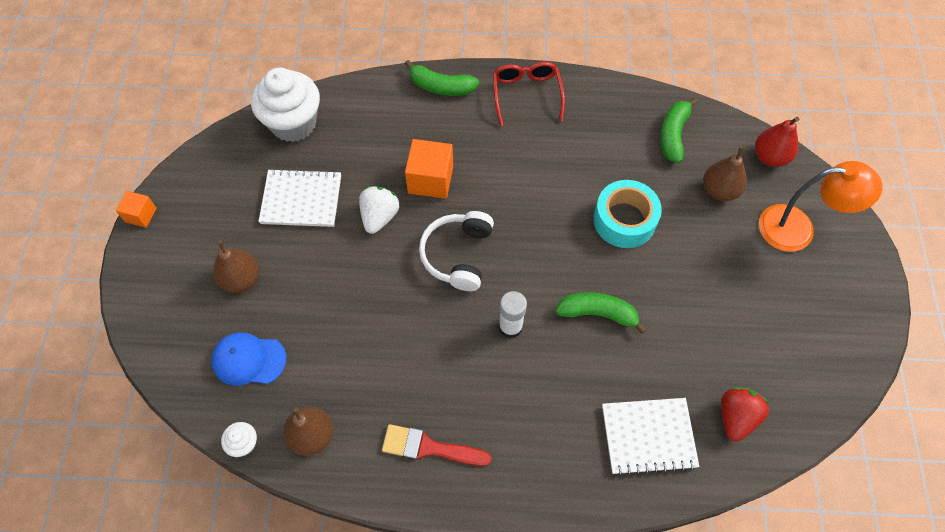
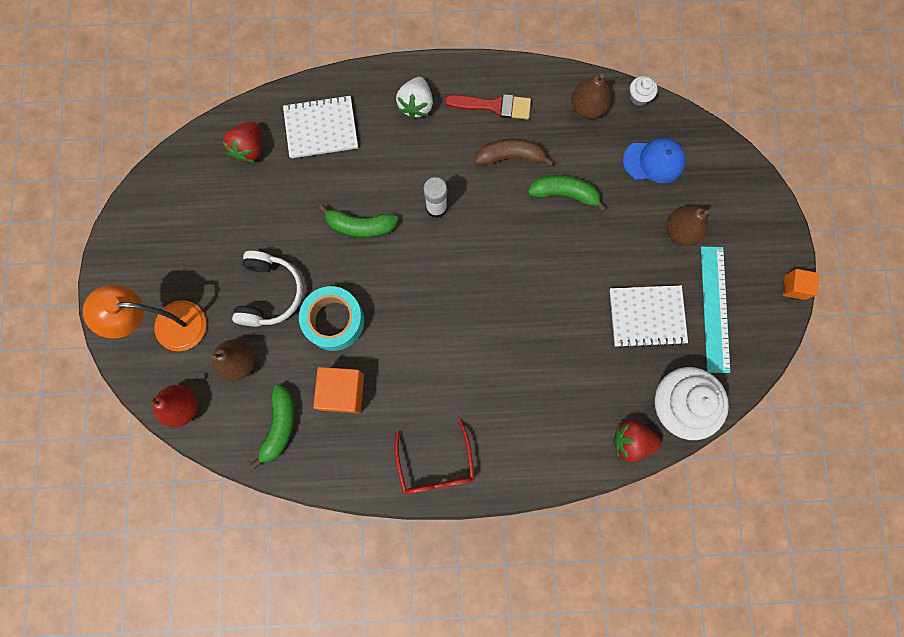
camera: 175 degrees right, 15 degrees up
white strawberry [359,186,399,234] -> white strawberry moved to [396,77,433,119]
green banana [405,60,479,96] -> green banana moved to [528,175,606,212]
orange cube [405,139,453,199] -> orange cube moved to [313,367,364,413]
white headphones [419,211,494,291] -> white headphones moved to [232,251,303,327]
none -> brown banana [475,139,554,167]
none -> red strawberry [613,420,662,462]
none -> turquoise ruler [701,247,730,373]

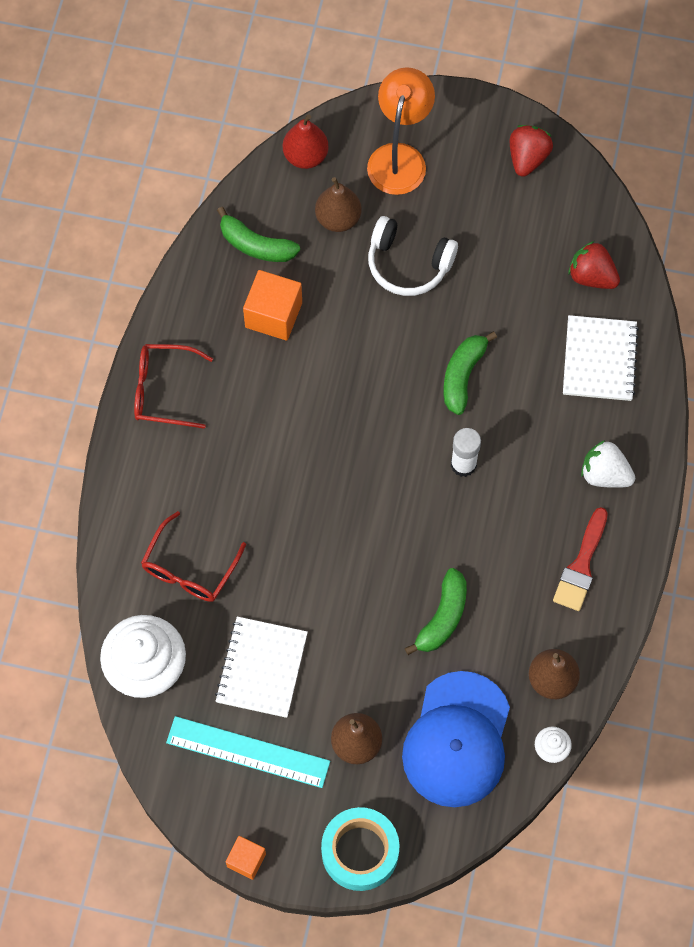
camera: 105 degrees right, 10 degrees down
turquoise tape [299,286,364,351] -> turquoise tape moved to [321,807,400,891]
brown banana [475,139,554,167] -> none
red strawberry [613,420,662,462] -> red strawberry moved to [510,125,553,177]
blue cap [623,138,686,183] -> blue cap [402,671,510,807], size x1.68
none -> red glasses [141,511,246,602]

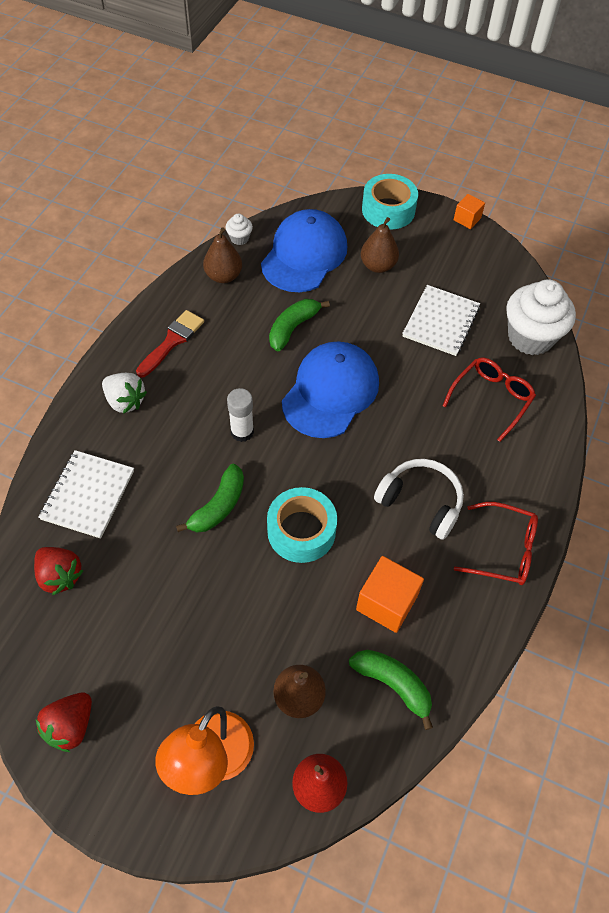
camera: 170 degrees left, 10 degrees down
turquoise ruler [166,716,330,788] -> none
white headphones [368,216,458,296] -> white headphones moved to [374,459,464,540]
none -> turquoise tape [267,487,337,563]
none -> blue cap [282,342,379,438]

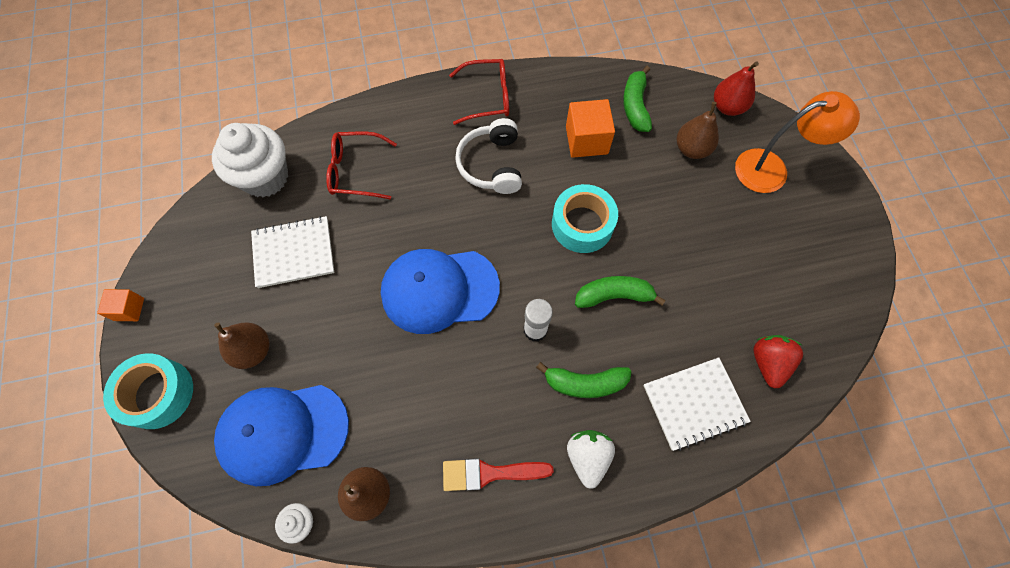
camera: 125 degrees left, 10 degrees up
red strawberry [36,692,92,752] -> none
green banana [269,299,330,351] -> green banana moved to [536,362,632,398]
red glasses [454,502,538,585] -> red glasses turned 105 degrees clockwise [449,59,509,125]

